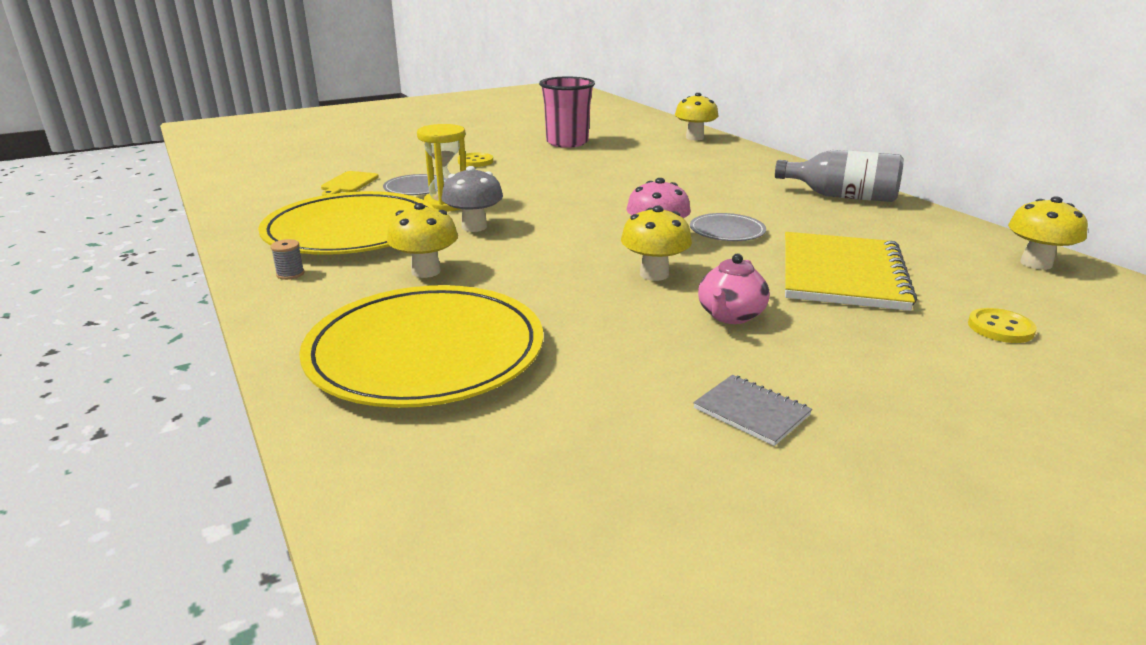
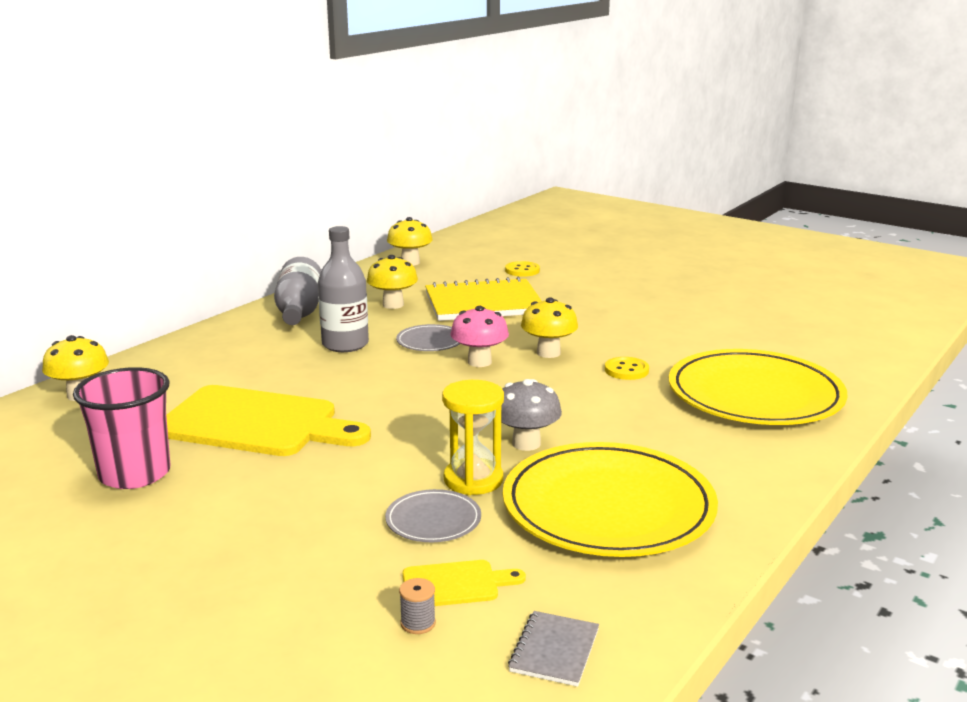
camera: 115 degrees left, 5 degrees down
grey spool [270,239,304,280] -> grey spool moved to [399,578,436,634]
yellow mushroom [387,203,458,278] -> yellow mushroom moved to [367,255,418,309]
yellow button [458,153,493,167] -> yellow button moved to [605,357,649,380]
grey notebook [693,375,812,446] -> grey notebook moved to [508,611,599,687]
pink teapot [698,253,770,324] -> none
none -> yellow cutting board [166,385,371,456]
none -> grey bottle [318,226,369,352]

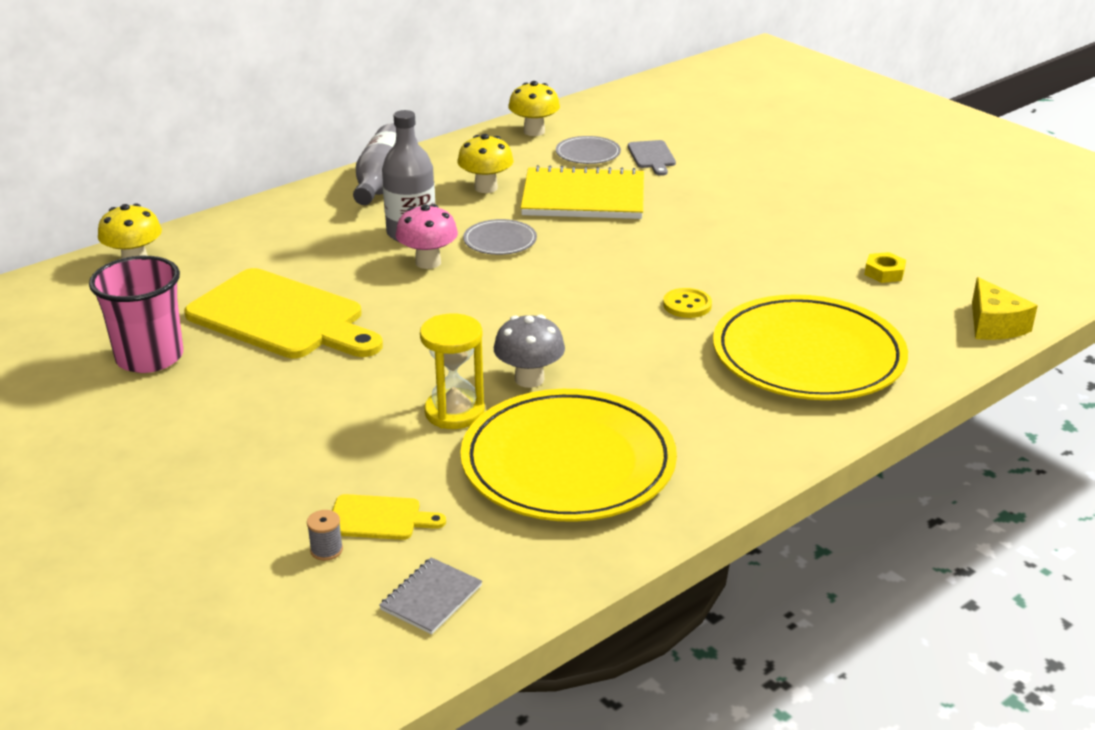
camera: 15 degrees right, 10 degrees up
grey plate [385,489,481,542] -> grey plate moved to [556,136,621,164]
pink mushroom [451,306,509,367] -> pink mushroom moved to [396,204,458,269]
yellow button [505,261,540,277] -> grey cutting board [628,140,676,176]
yellow mushroom [521,298,578,358] -> none
none -> yellow nut [864,252,906,283]
none -> yellow cheese [972,277,1038,340]

